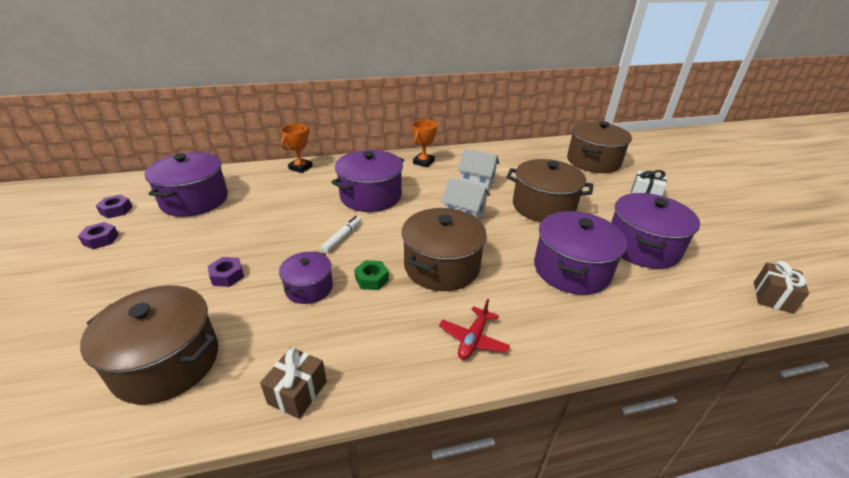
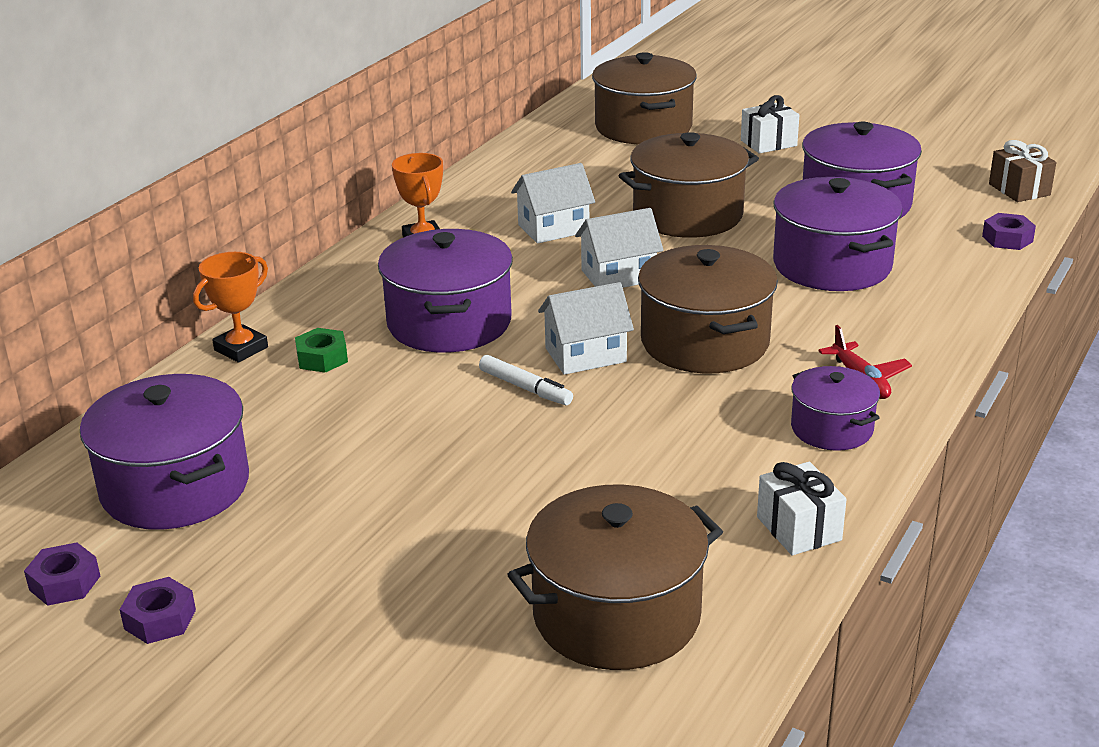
camera: 45 degrees left, 5 degrees down
purple nut [208,257,244,287] -> purple nut moved to [982,213,1036,250]
brown gift [260,347,327,419] -> white gift [757,462,847,555]
purple pot [279,251,333,304] -> purple pot moved to [791,366,880,451]
orange trophy [281,124,313,173] -> orange trophy turned 60 degrees clockwise [193,252,268,363]
white marker [321,216,361,253] -> white marker turned 150 degrees clockwise [479,355,573,405]
green nut [354,260,389,290] -> green nut moved to [295,328,348,373]
none -> white house [538,282,634,375]

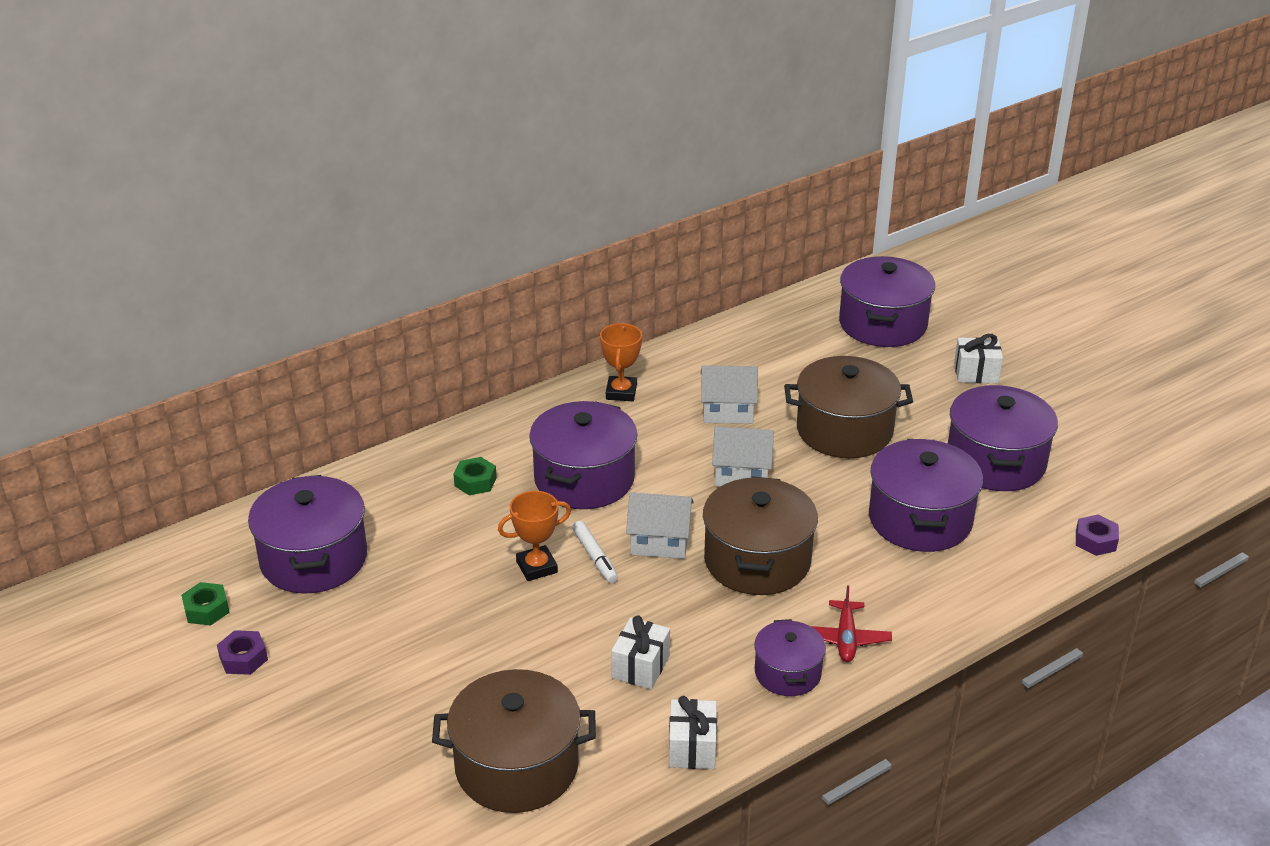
camera: 25 degrees right, 5 degrees up
purple nut [24,543,100,606] -> green nut [181,582,230,626]
orange trophy [193,252,268,363] -> orange trophy moved to [498,491,571,581]
brown pot [592,52,697,144] -> purple pot [839,256,935,347]
brown gift [989,140,1056,202] -> none
none -> white gift [611,615,670,689]

